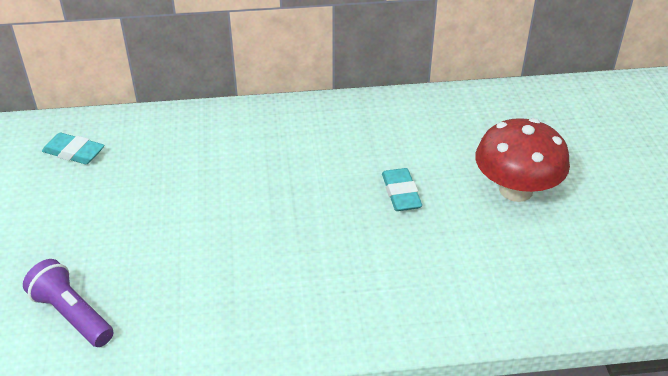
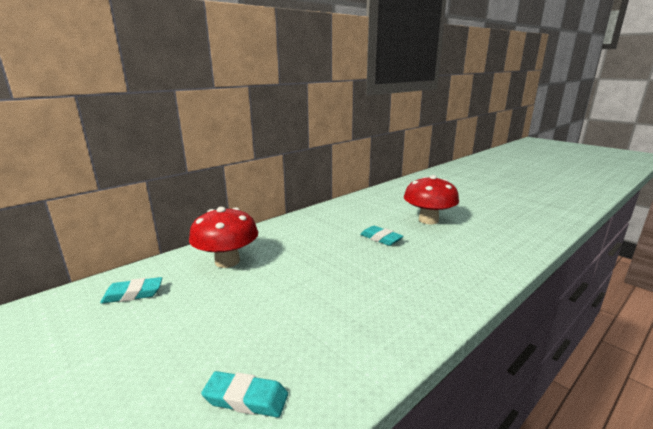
camera: 35 degrees left, 20 degrees down
purple flashlight [23,259,114,347] -> turquoise eraser [201,371,288,417]
none -> red mushroom [189,207,258,268]

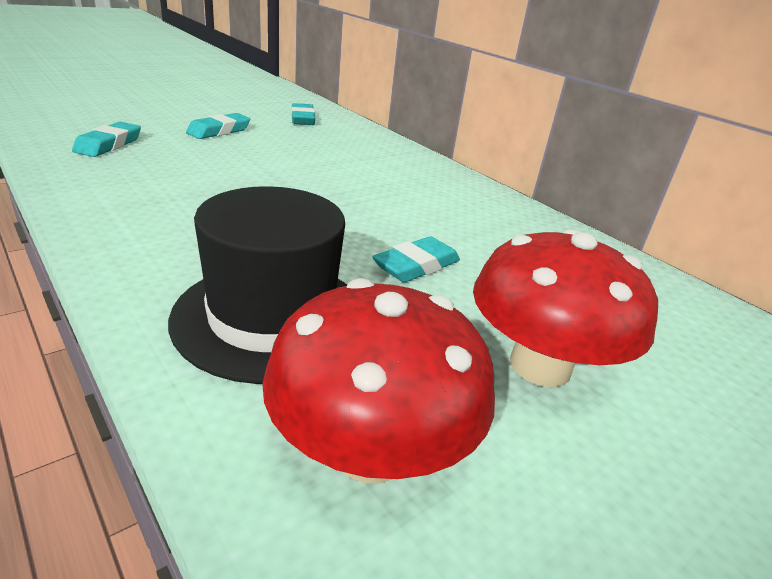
camera: 90 degrees right, 10 degrees up
red mushroom [189,207,258,268] -> red mushroom moved to [262,278,495,483]
none -> black hat [168,186,347,384]
none -> turquoise eraser [186,113,251,139]

